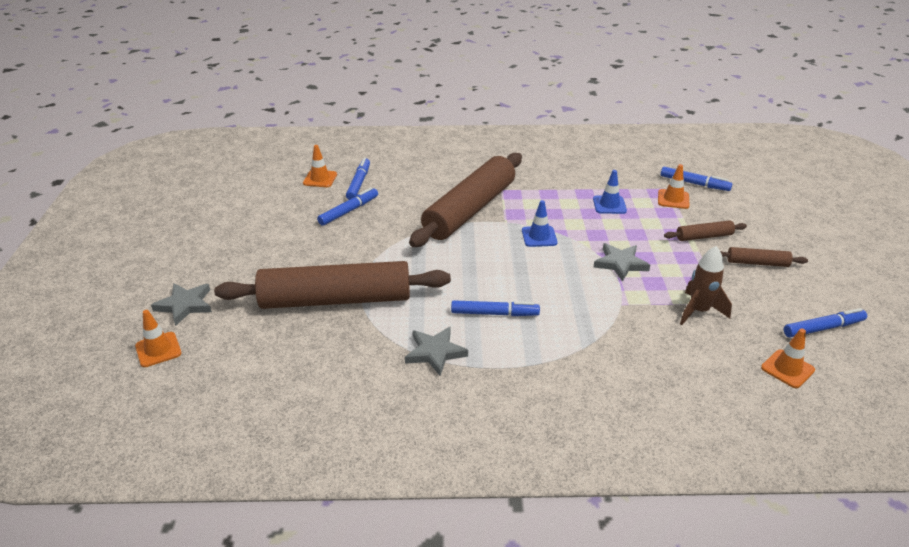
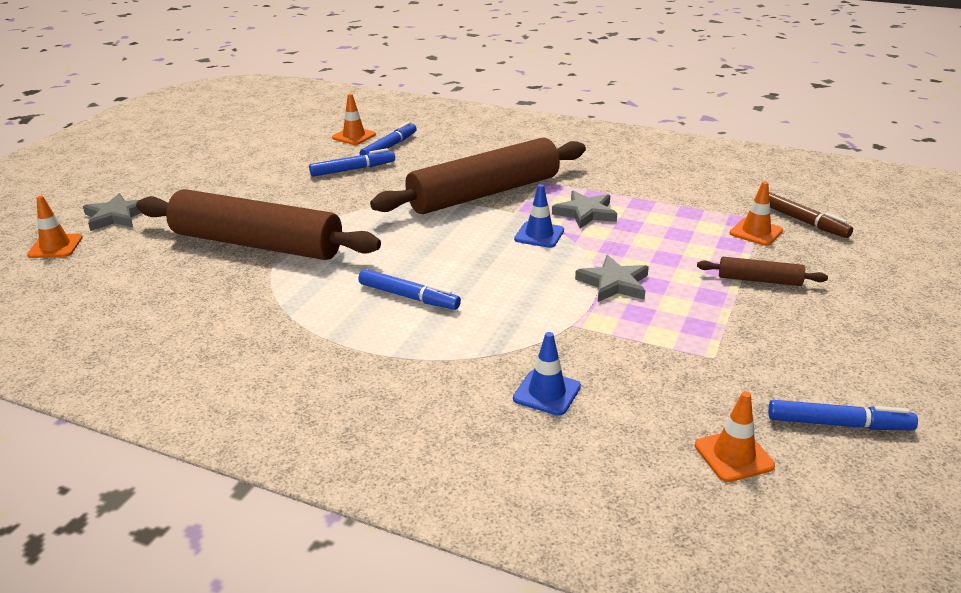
camera: 25 degrees right, 5 degrees down
grey star [405,326,468,376] -> grey star moved to [552,191,617,229]
blue traffic cone [593,170,627,214] -> blue traffic cone moved to [513,332,581,416]
blue marker [661,167,732,191] -> brown marker [769,192,853,238]
brown rocket [680,246,732,325] -> none
brown rolling pin [720,247,808,267] -> none

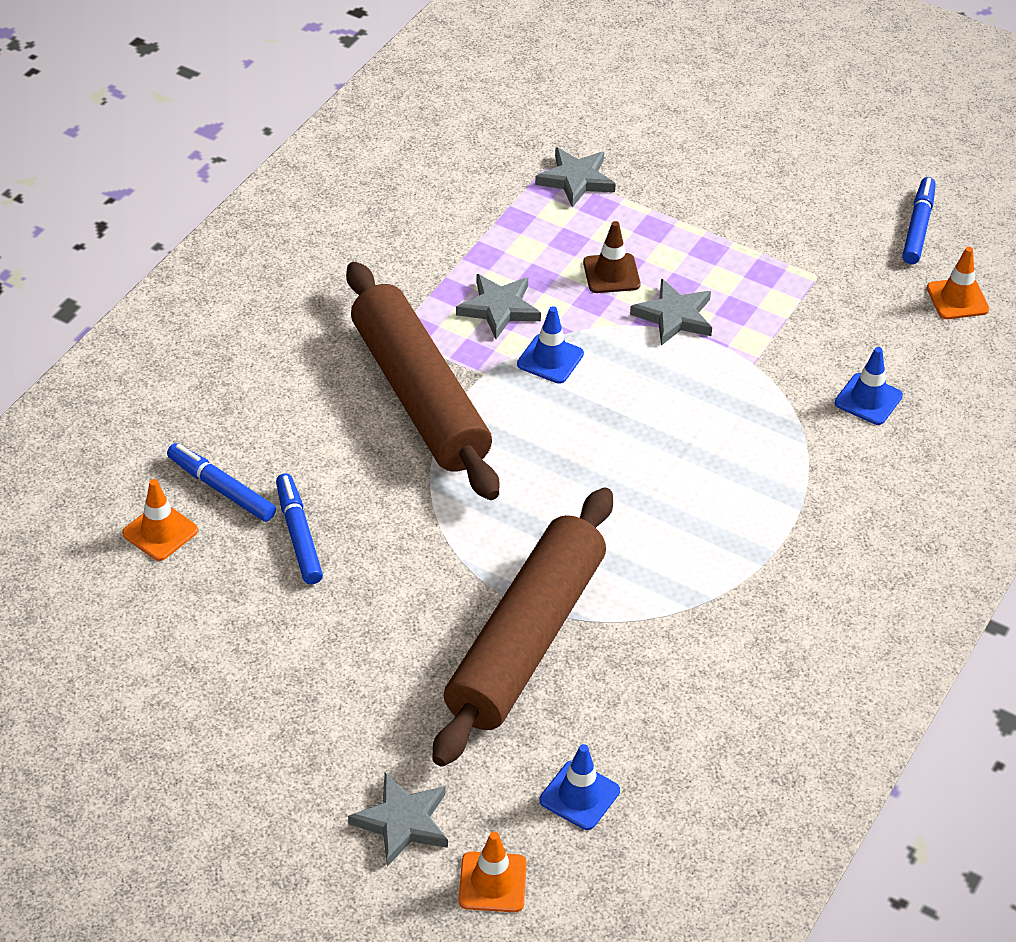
camera: 85 degrees left, 15 degrees up
blue marker [358,269,461,310] -> none
brown rolling pin [697,257,828,286] -> none
orange traffic cone [730,181,783,246] -> grey star [535,147,616,207]
brown marker [769,192,853,238] -> none
none -> blue traffic cone [540,744,620,830]
none -> brown traffic cone [583,221,641,293]

